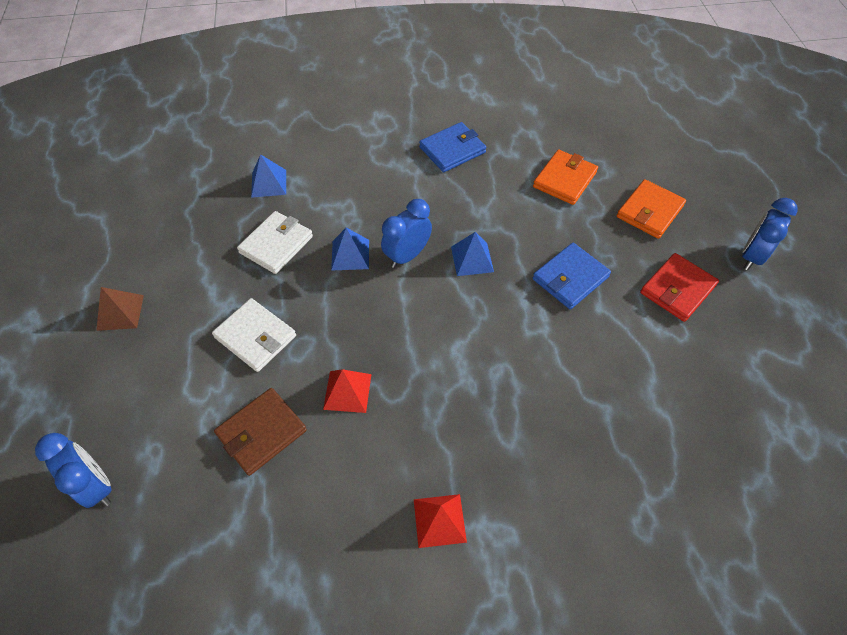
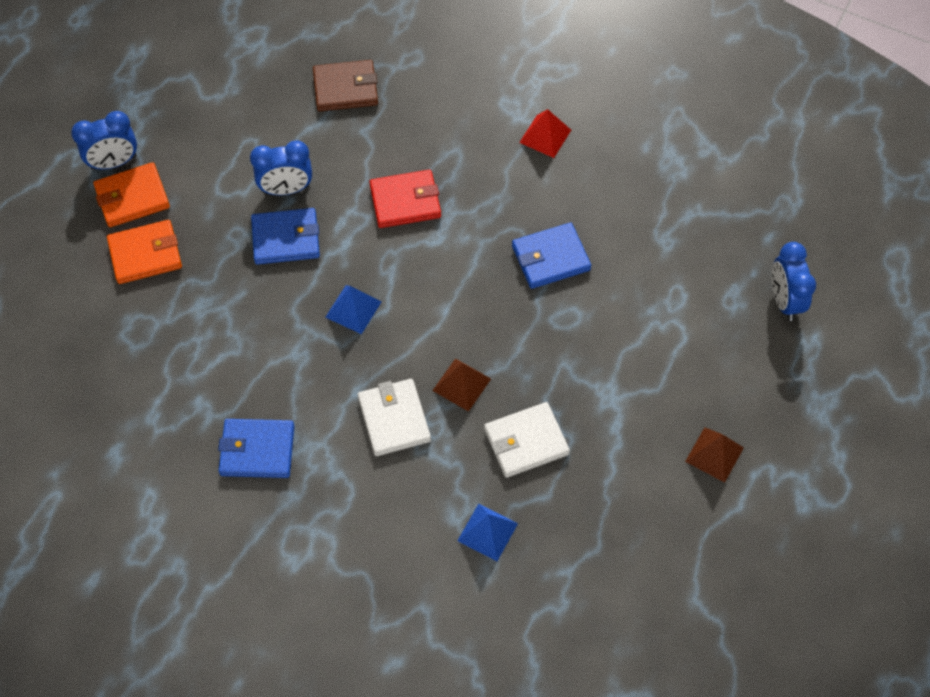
camera: 145 degrees left, 5 degrees up
white wallet [212,298,296,372] -> white wallet moved to [358,379,431,456]
brown wallet [214,388,307,476] -> brown wallet moved to [313,60,378,111]
red pyramid [323,369,371,413] -> blue wallet [512,223,591,289]
blue pyramid [331,228,369,270] -> brown pyramid [432,358,491,412]
blue clock [381,199,432,268] -> blue clock moved to [250,141,312,195]
orange wallet [533,150,598,205] -> orange wallet moved to [93,162,170,227]
red wallet [640,253,719,322] -> red wallet moved to [370,170,441,228]

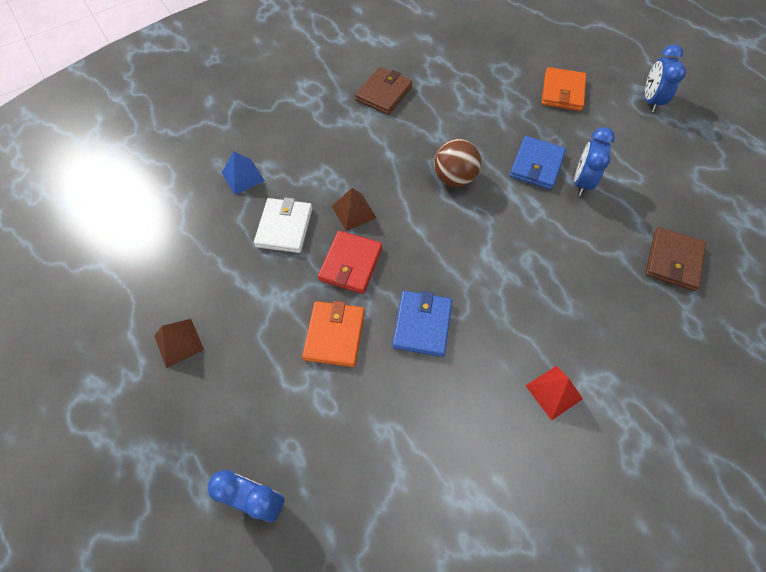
camera: 120 degrees right, 0 degrees up
orange wallet [93,162,170,227] -> orange wallet moved to [302,301,365,367]
blue wallet [218,419,295,478] -> brown wallet [355,67,413,115]
blue pyramid [325,285,381,334] -> brown ball [434,139,481,187]
white wallet [358,379,431,456] -> none
red wallet [370,170,441,228] -> red wallet moved to [318,231,382,294]

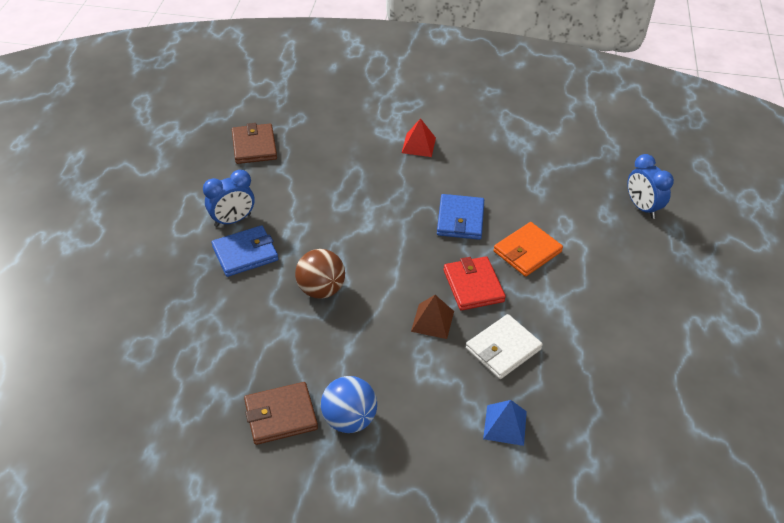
camera: 140 degrees left, 15 degrees down
brown pyramid [154,319,204,368] -> none
red wallet [318,231,382,294] -> red wallet turned 75 degrees counterclockwise [443,256,506,310]
blue wallet [393,291,452,357] -> blue wallet turned 45 degrees counterclockwise [437,194,484,240]
orange wallet [542,67,586,111] -> none
blue clock [645,44,686,112] -> none
brown wallet [646,227,706,291] -> brown wallet turned 75 degrees counterclockwise [232,123,277,164]
none -> blue ball [321,376,377,433]

